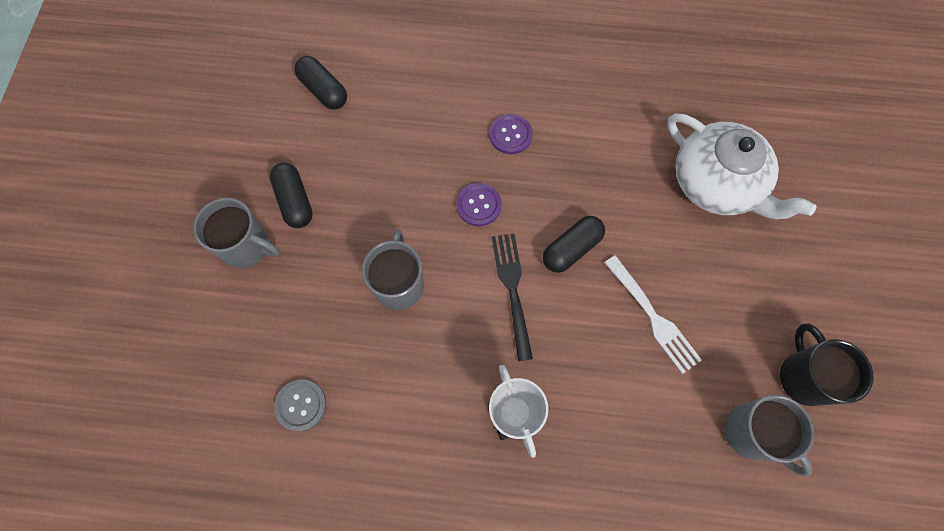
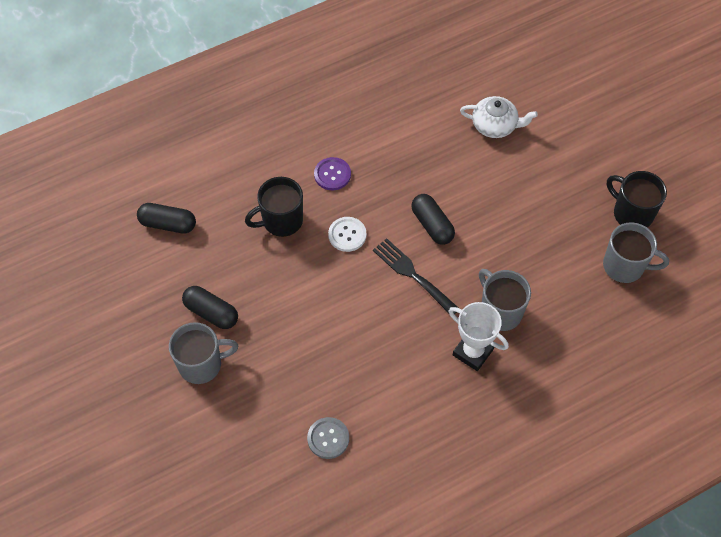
camera: 35 degrees left, 10 degrees down
grey mug [362,229,424,310] -> grey mug moved to [479,269,531,331]
purple button [456,183,502,226] -> white button [328,217,366,252]
black capsule [543,216,605,273] -> black capsule turned 45 degrees counterclockwise [411,194,455,245]
white fork [604,255,702,374] -> none
white teapot [667,113,817,220] -> white teapot [460,96,538,138], size x0.60
none -> black mug [245,177,303,237]

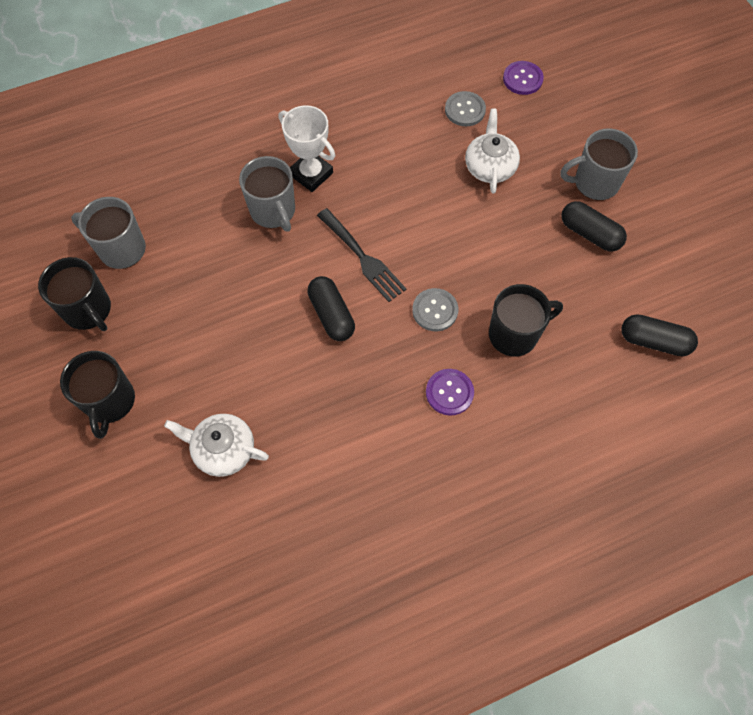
camera: 175 degrees left, 5 degrees up
white button [328,217,366,252] -> grey button [412,288,458,331]
none -> black mug [60,351,135,439]
none -> white teapot [465,109,520,194]
none -> purple button [503,61,544,95]

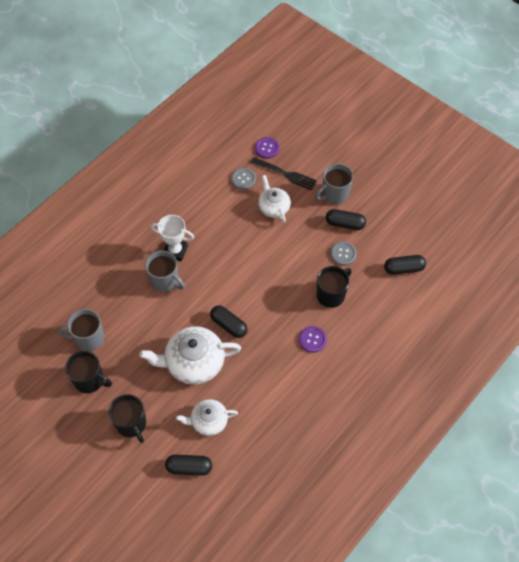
camera: 25 degrees left, 5 degrees down
black fork [317,208,407,302] -> black fork moved to [251,157,317,191]
grey button [412,288,458,331] -> grey button moved to [330,241,357,266]
none -> white teapot [139,326,241,384]
none -> black capsule [165,455,212,476]

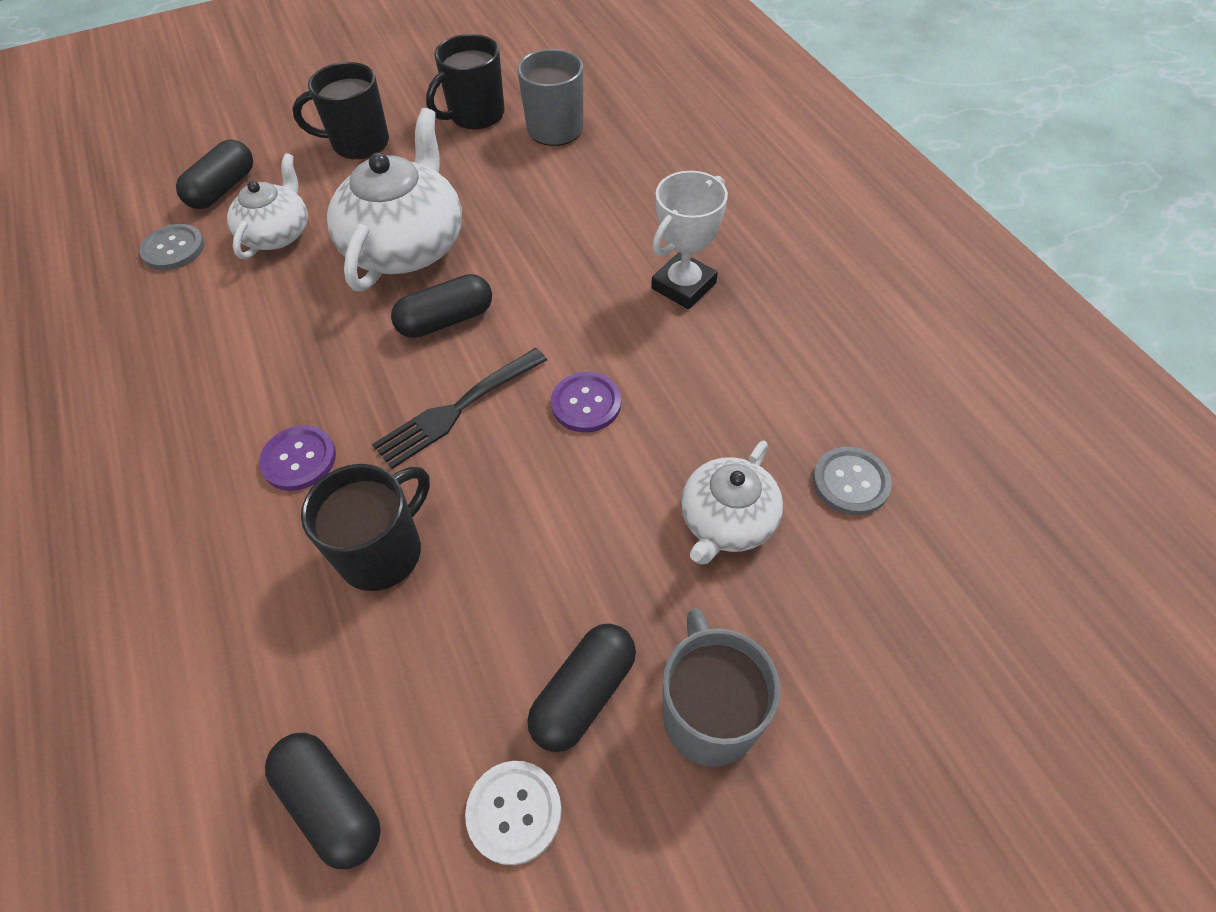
camera: 115 degrees right, 5 degrees down
grey mug [145,251,185,292] -> none
black fork [251,157,317,191] -> black fork moved to [372,348,547,469]
purple button [255,137,279,159] -> purple button moved to [551,372,621,433]
white teapot [258,175,291,223] -> white teapot turned 120 degrees clockwise [681,441,783,565]
black mug [317,266,352,308] -> black mug turned 120 degrees counterclockwise [301,464,430,591]
grey button [330,241,357,266] -> grey button moved to [139,224,205,270]
black capsule [384,255,426,275] -> black capsule turned 60 degrees counterclockwise [265,733,381,869]
none -> white button [465,761,562,865]

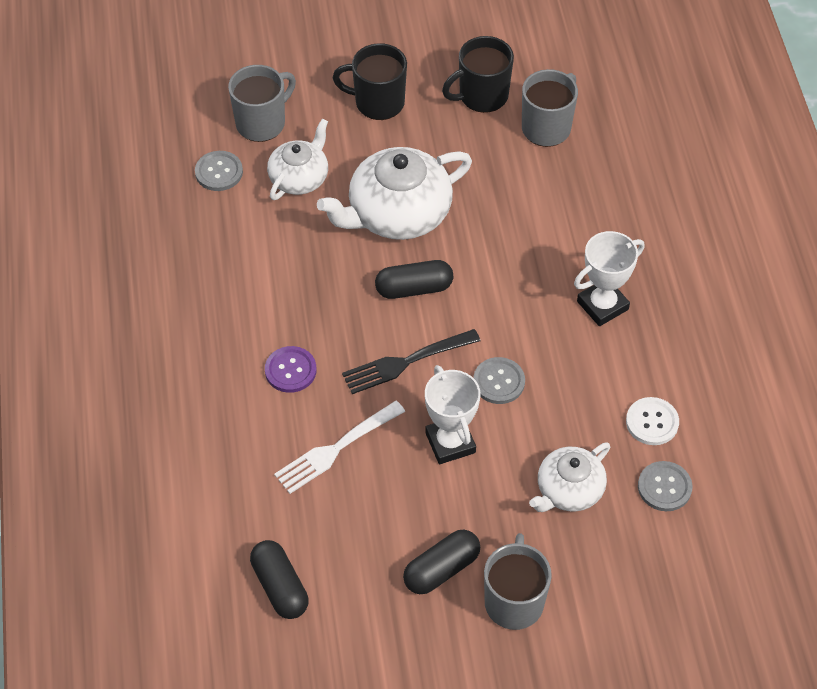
camera: 15 degrees right, 0 degrees up
black capsule [176,139,253,209] -> grey mug [228,65,296,142]
black mug [301,464,430,591] -> white fork [274,401,405,494]
white teapot [327,108,462,291] -> white teapot turned 150 degrees counterclockwise [317,147,472,240]
white button [465,761,562,865] -> white button moved to [626,397,679,445]
purple button [551,372,621,433] -> grey button [473,357,525,404]
none -> white trophy [425,365,481,464]

